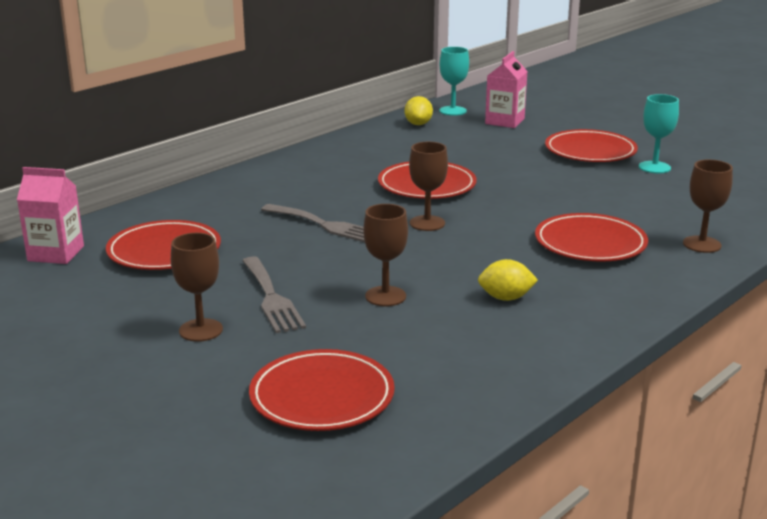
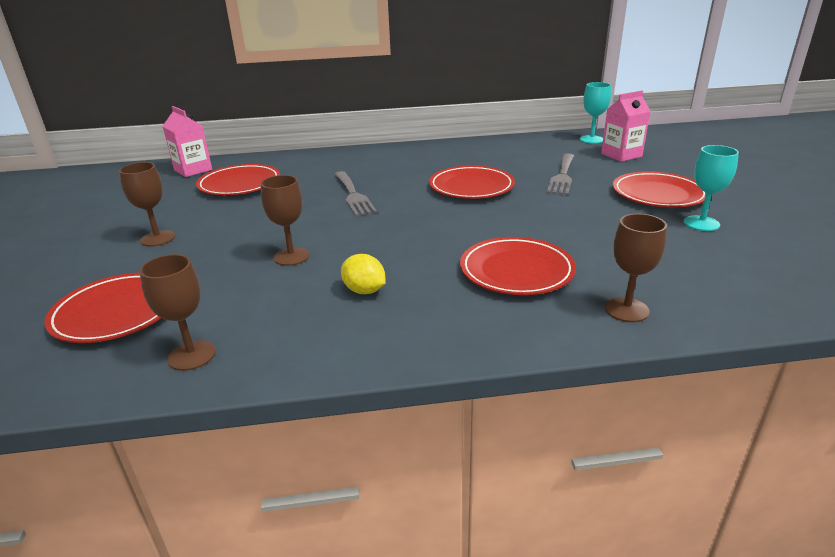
camera: 40 degrees right, 5 degrees up
grey fork [242,256,306,333] -> grey fork moved to [546,153,574,195]
yellow lemon [404,96,433,125] -> none
brown goblet [409,142,448,231] -> brown goblet moved to [139,254,216,371]

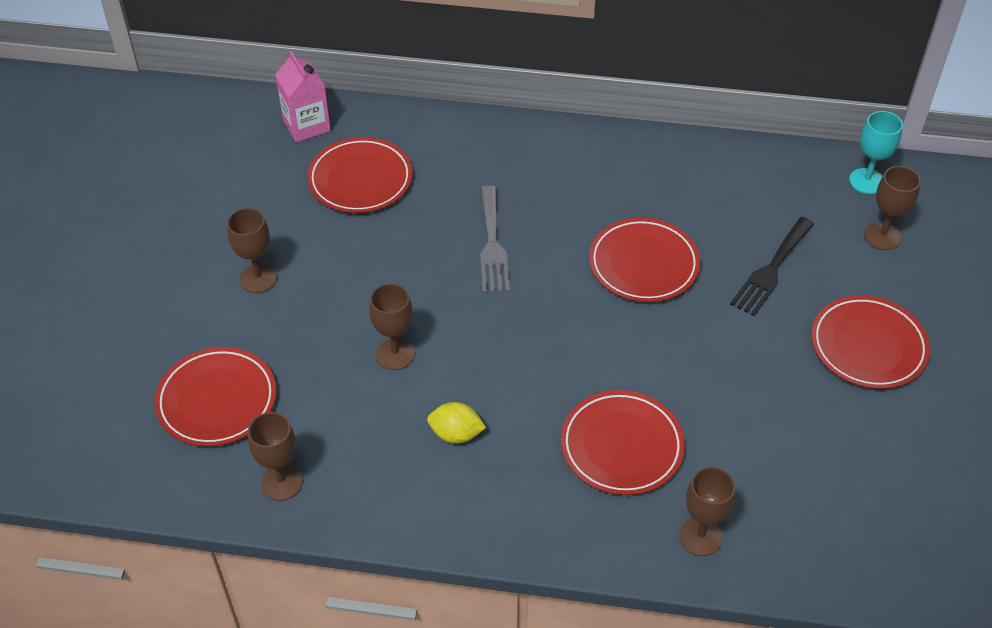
camera: 15 degrees right, 20 degrees up
yellow lemon [341,254,386,294] -> yellow lemon turned 45 degrees counterclockwise [427,402,486,444]
grey fork [546,153,574,195] -> black fork [730,217,814,316]
pink carton [601,91,651,162] -> brown goblet [864,166,921,250]
turquoise goblet [684,145,739,231] -> none

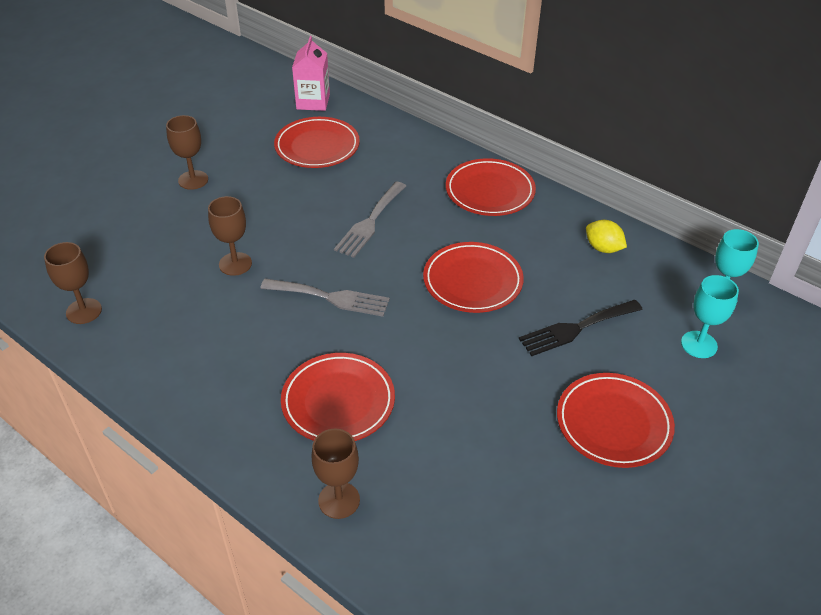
camera: 30 degrees right, 5 degrees down
red plate [154,347,276,447] -> red plate moved to [446,158,536,216]
yellow lemon [427,402,486,444] -> yellow lemon moved to [586,220,627,253]
brown goblet [864,166,921,250] -> turquoise goblet [681,275,739,358]
none -> grey fork [260,279,390,317]

